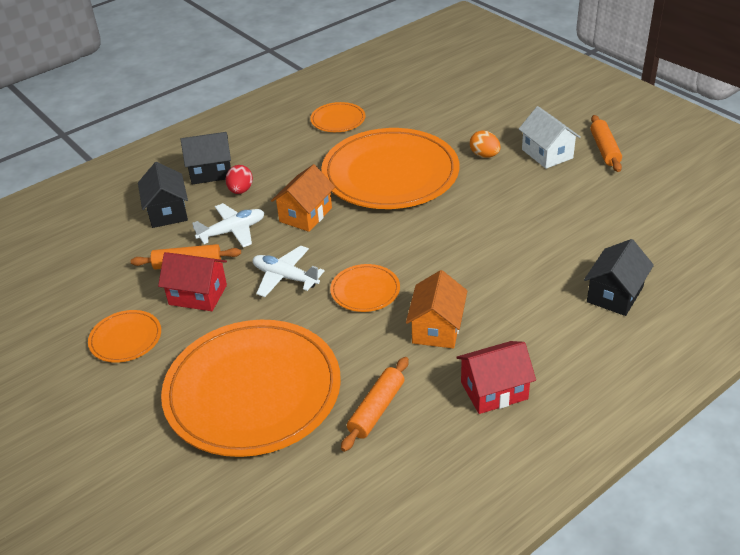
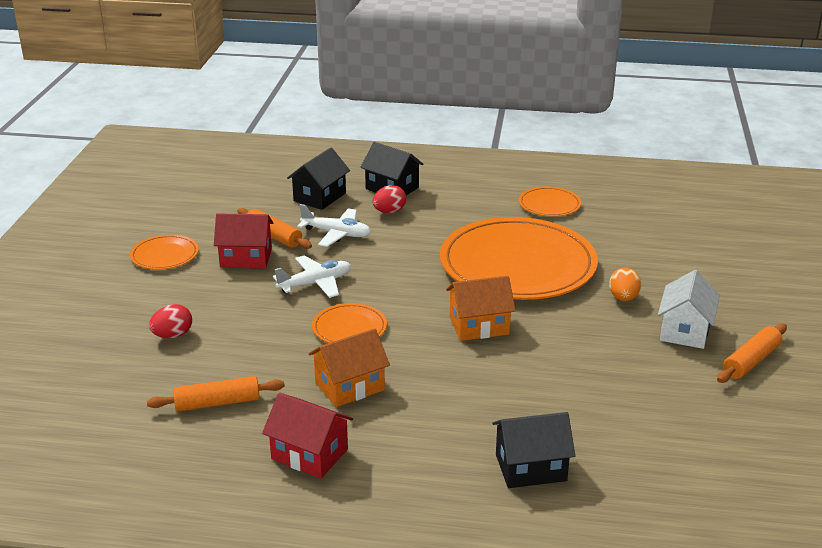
camera: 45 degrees right, 10 degrees down
red house [158,252,227,311] -> red house turned 60 degrees counterclockwise [214,213,273,269]
orange plate [161,320,341,457] -> red egg [149,304,192,338]
white plane [253,245,325,297] -> white plane turned 75 degrees clockwise [273,255,351,298]
orange house [271,164,335,232] -> orange house moved to [446,276,516,341]

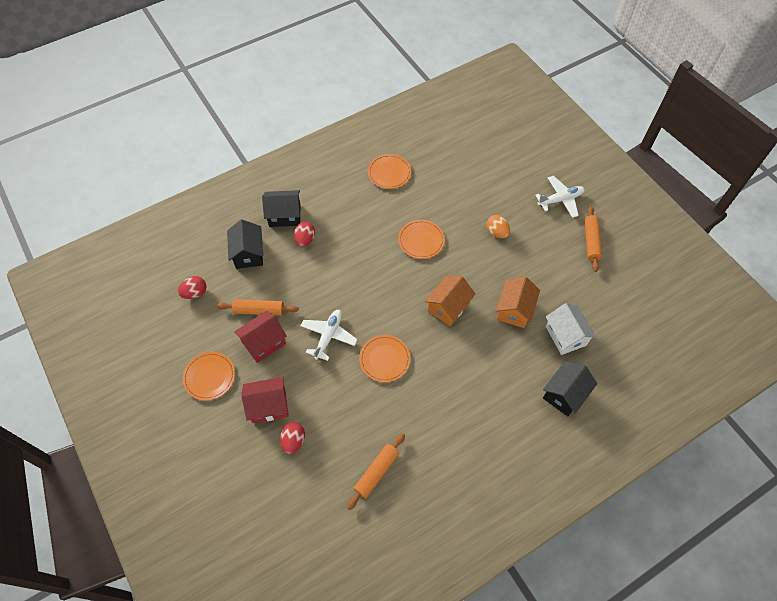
camera: 40 degrees left, 30 degrees up
red house [262,393,353,478] -> red house moved to [241,377,289,423]
white plane [297,204,371,247] -> white plane moved to [535,176,585,218]
orange house [308,328,390,407] -> orange house moved to [496,277,540,328]
orange plate [440,217,598,300] -> orange plate [398,220,445,259], size x0.44
white house [658,270,720,349] -> white house moved to [545,303,596,355]
none -> red egg [178,276,206,299]

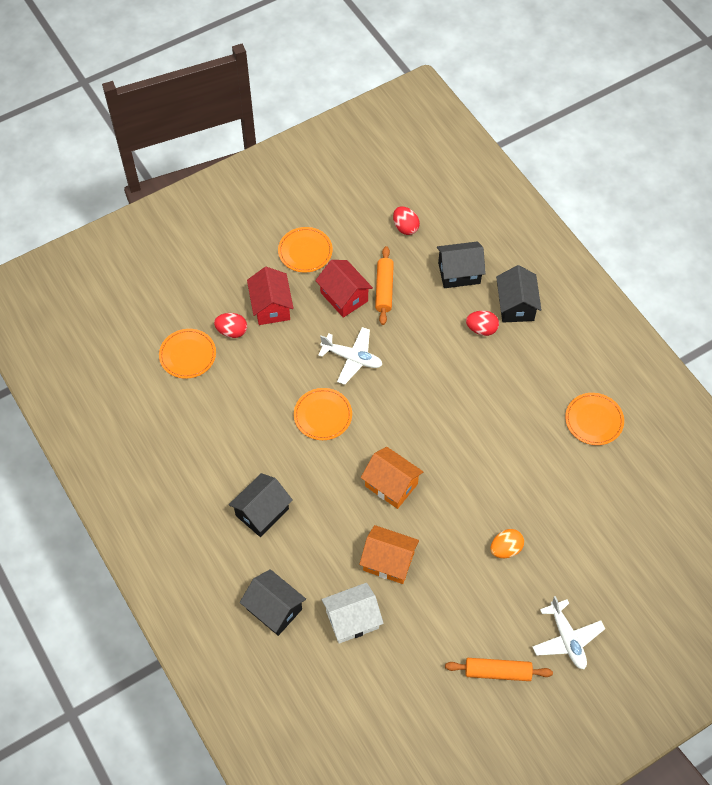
camera: 90 degrees right, 0 degrees up
orange rolling pin [347,433,405,510] -> none
orange plate [398,220,445,259] -> orange plate moved to [159,329,216,379]
none -> black house [229,473,293,537]

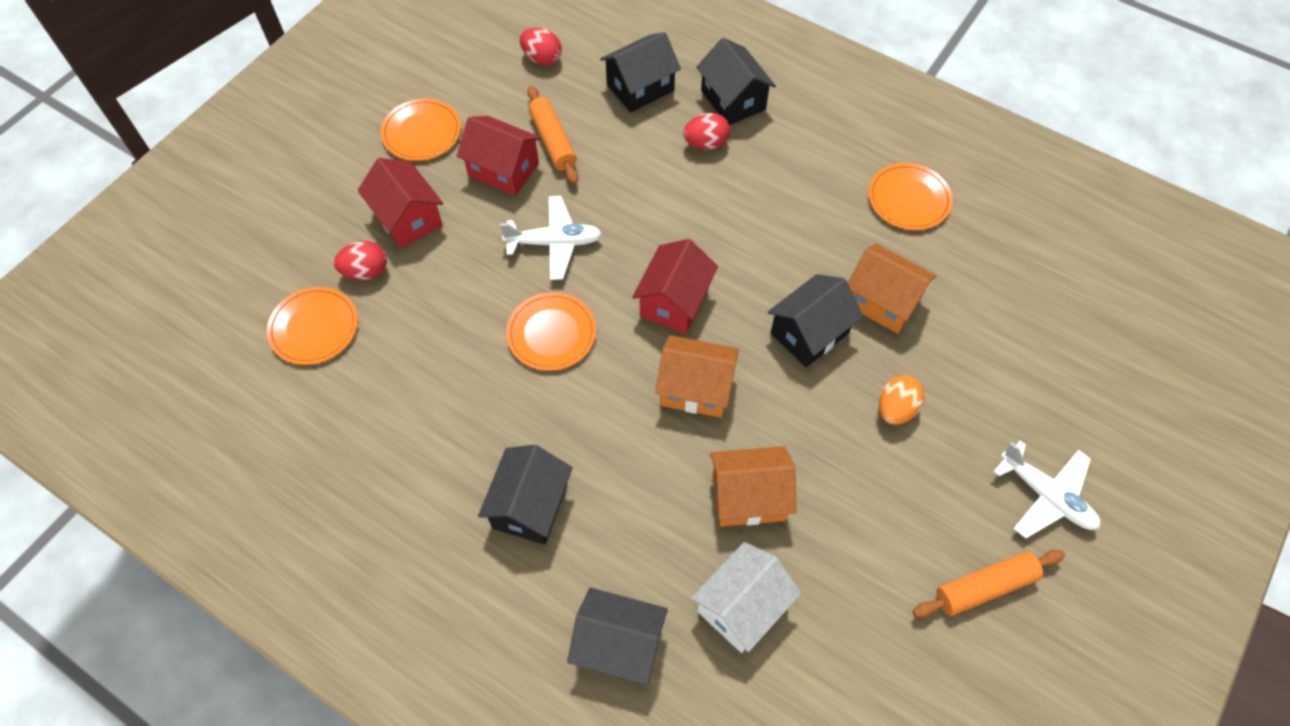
camera: 25 degrees left, 0 degrees up
none -> red house [632,239,718,334]
none -> black house [768,274,863,367]
none -> orange house [848,244,936,334]

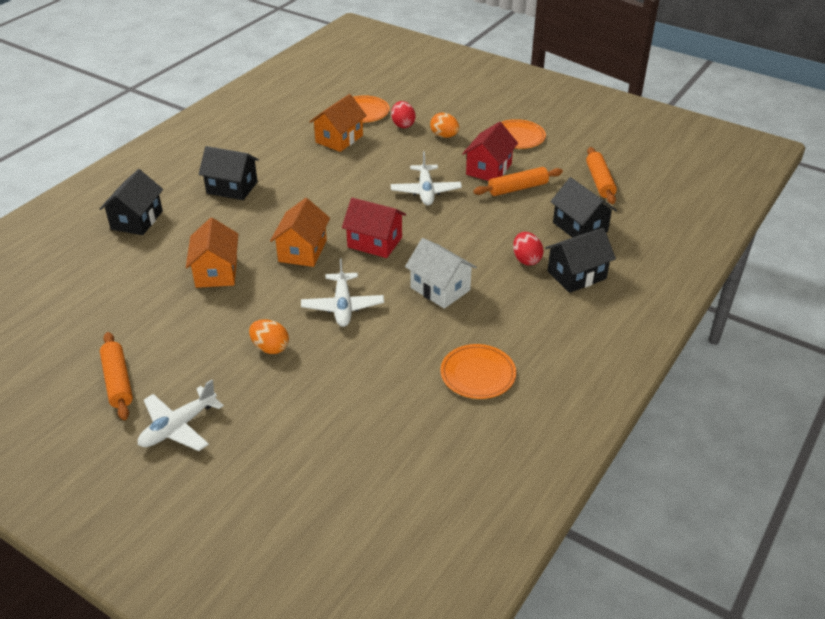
camera: 90 degrees right, 20 degrees down
red house [358,158,443,249] -> orange egg [430,113,459,138]
orange plate [506,292,596,371] -> none
red egg [520,28,562,65] -> orange rolling pin [586,147,617,204]
white house [691,542,801,653] -> white house moved to [405,238,477,309]
black house [768,274,863,367] -> white plane [301,258,384,327]
orange house [848,244,936,334] -> orange house moved to [309,94,367,152]

